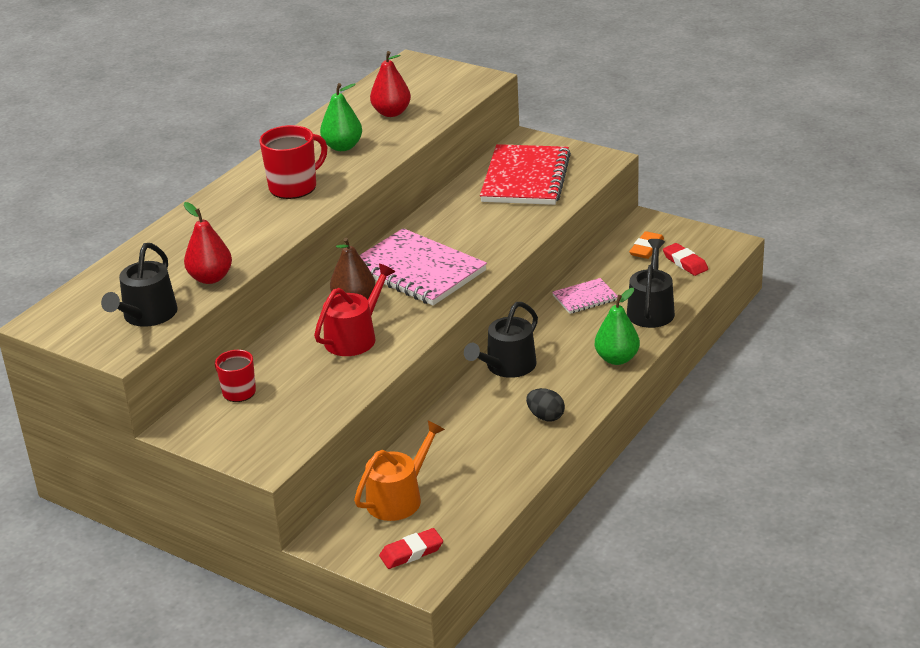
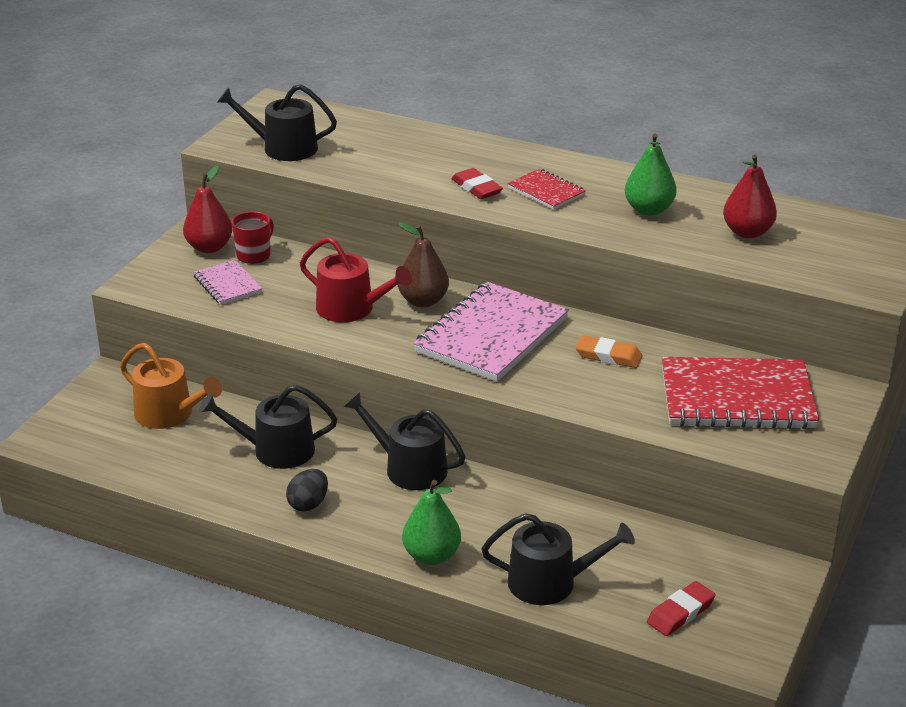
camera: 80 degrees right, 0 degrees up
red pear [184,202,232,284] -> red pear moved to [183,165,233,253]
red mug [260,125,327,199] -> red notebook [508,168,586,210]
red eraser [379,528,443,569] -> red eraser moved to [451,168,503,199]
pink notebook [552,278,618,314] -> pink notebook moved to [193,260,263,305]
orange eraser [629,231,664,259] -> orange eraser moved to [575,335,643,368]
none -> black watering can [199,385,337,469]

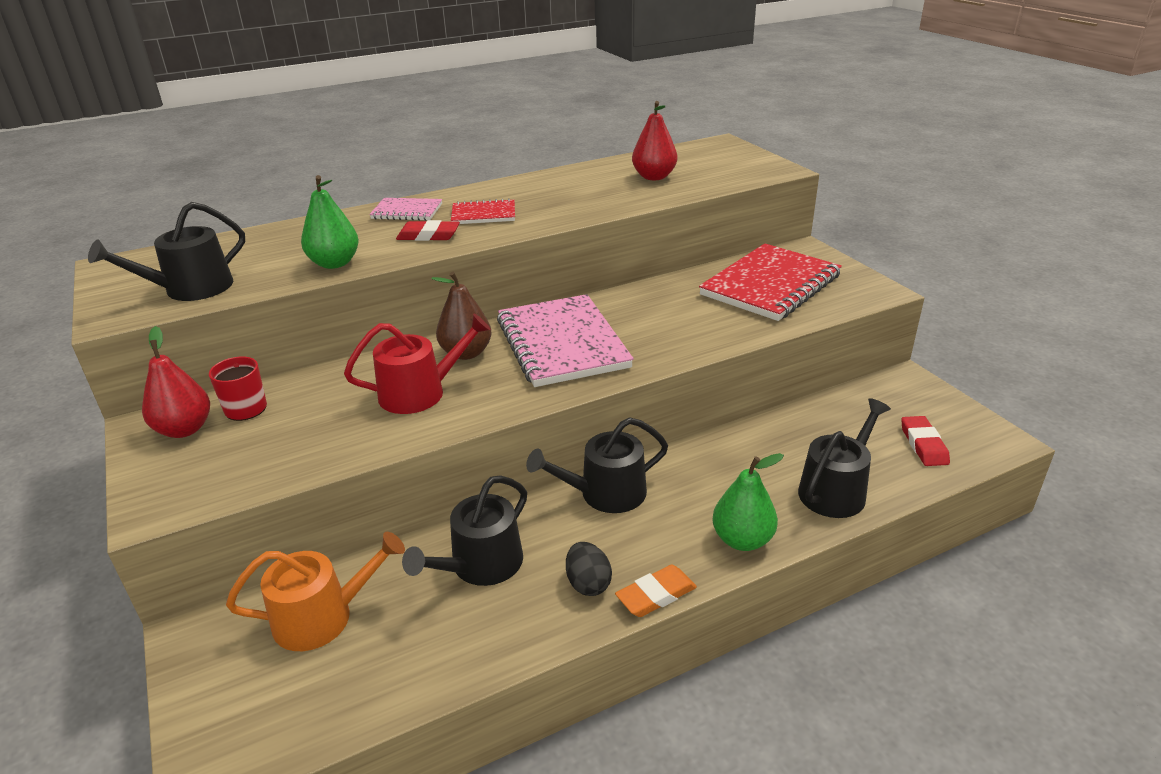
camera: 50 degrees left, 0 degrees up
pink notebook [193,260,263,305] -> pink notebook moved to [369,198,442,221]
orange eraser [575,335,643,368] -> orange eraser moved to [615,564,697,617]
green pear [625,134,676,216] -> green pear moved to [301,175,359,269]

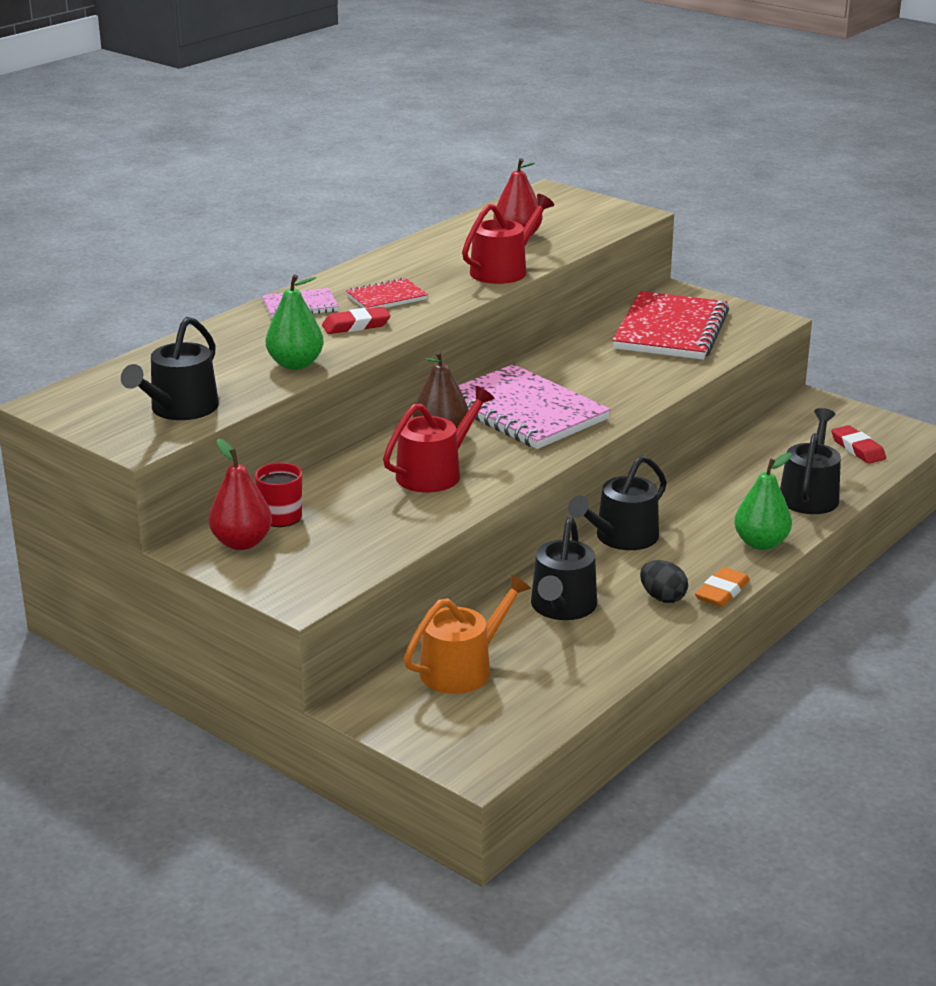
camera: 25 degrees left, 5 degrees down
none -> red watering can [462,194,554,284]

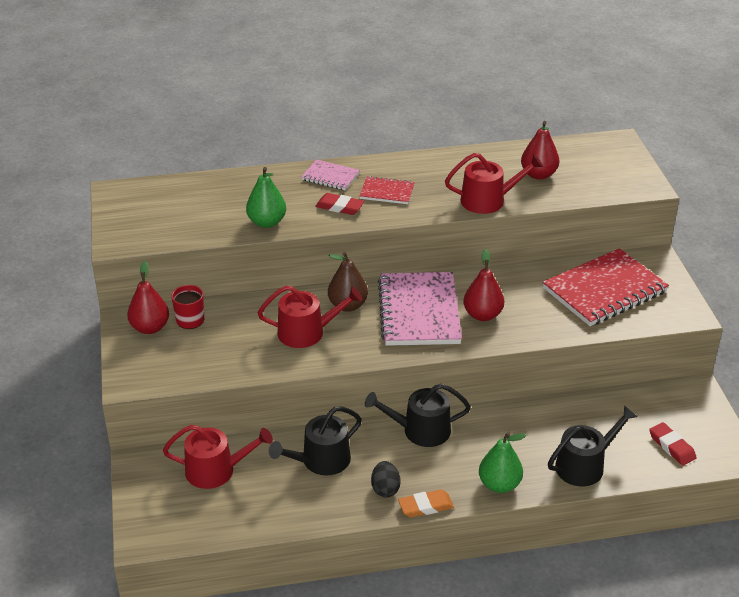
camera: 40 degrees right, 10 degrees up
black watering can [121,317,219,420] -> none
orange watering can [404,574,531,694] -> red watering can [163,425,273,489]
red eraser [831,425,886,464] -> red eraser turned 45 degrees counterclockwise [649,422,697,466]
none -> red pear [463,249,504,321]

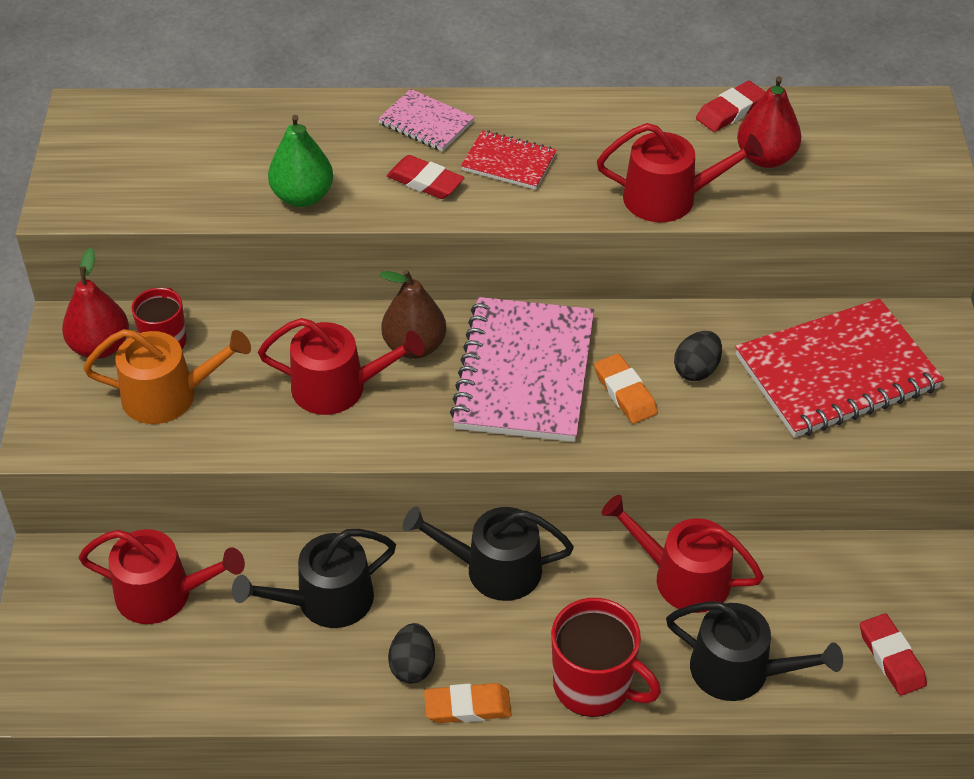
camera: 10 degrees right, 10 degrees up
red pear [463,249,504,321] -> orange eraser [594,354,658,424]
green pear [479,432,527,493] -> red mug [551,598,661,717]
black watering can [548,405,637,486] -> black watering can turned 45 degrees clockwise [666,602,843,701]
none -> orange watering can [83,329,251,424]
none -> red watering can [602,495,764,613]
none -> black egg [674,331,722,381]
none -> red eraser [696,81,766,132]

